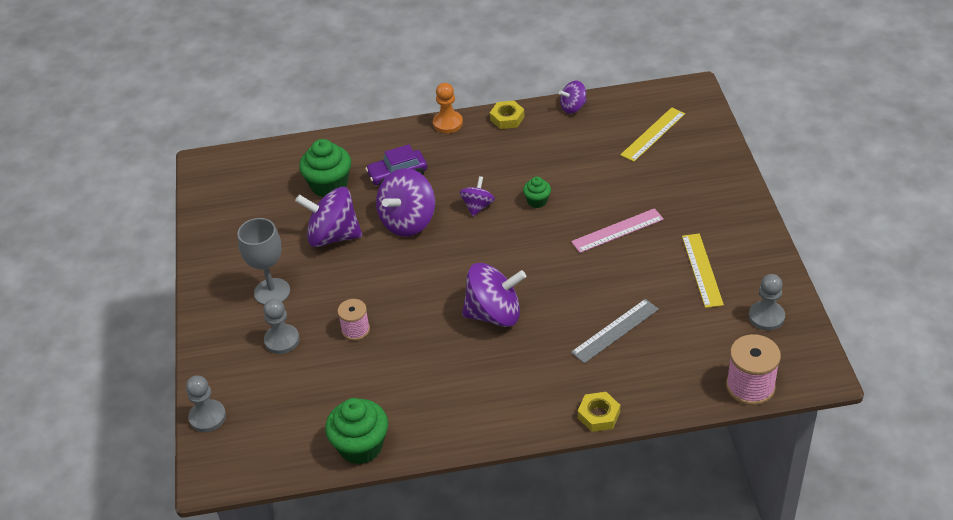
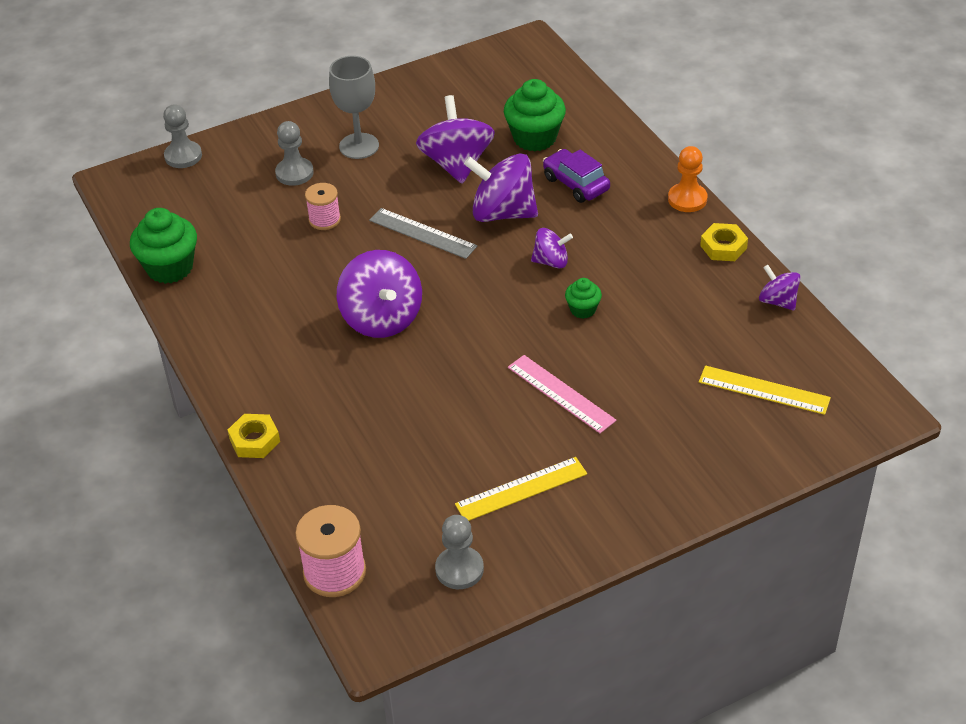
camera: 70 degrees right, 0 degrees up
grey ruler [571,299,659,363] -> grey ruler moved to [369,208,477,259]

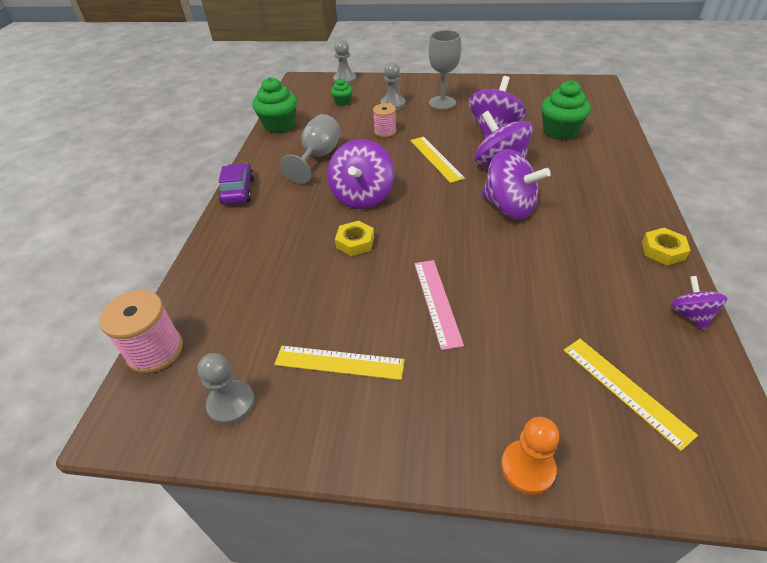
camera: 35 degrees right, 0 degrees up
yellow nut [228,414,280,458] -> yellow nut moved to [335,221,374,256]
grey ruler [369,208,477,259] -> yellow ruler [410,136,465,183]
purple spinning top [531,228,573,269] -> purple spinning top [481,149,551,219], size x1.84
purple car [543,149,610,203] -> purple car moved to [218,163,255,204]
green cupcake [565,278,602,319] -> green cupcake moved to [331,78,353,106]
orange pawn [668,146,707,212] -> orange pawn moved to [501,417,559,495]
none -> grey goblet [280,114,341,184]

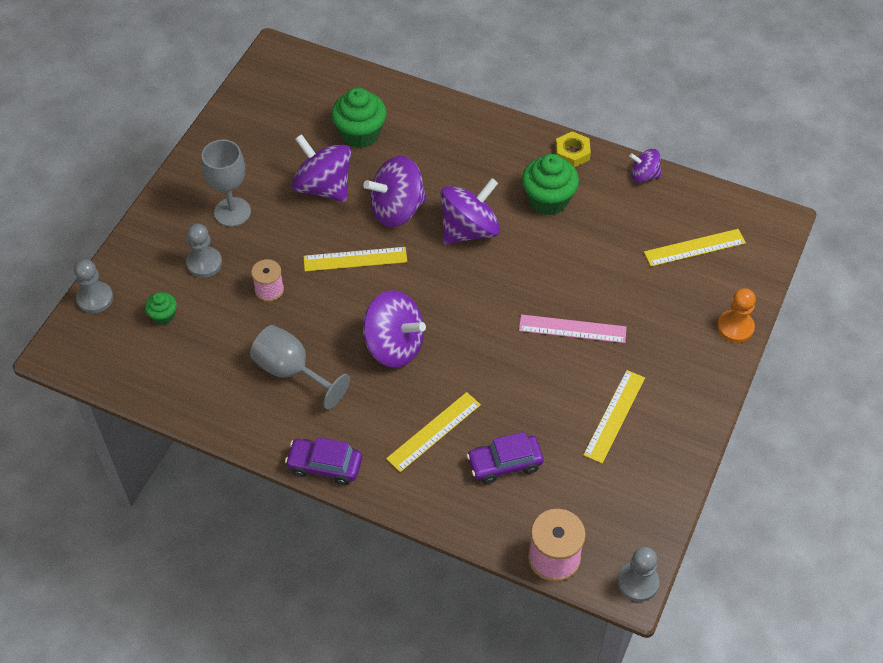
camera: 75 degrees left, 10 degrees up
grey pawn [197,353,255,425] -> grey pawn moved to [618,547,660,602]
green cupcake [252,77,297,134] -> green cupcake moved to [522,154,579,215]
yellow nut [335,221,374,256] -> none
none -> yellow ruler [386,392,481,472]
none -> purple car [467,432,544,484]

